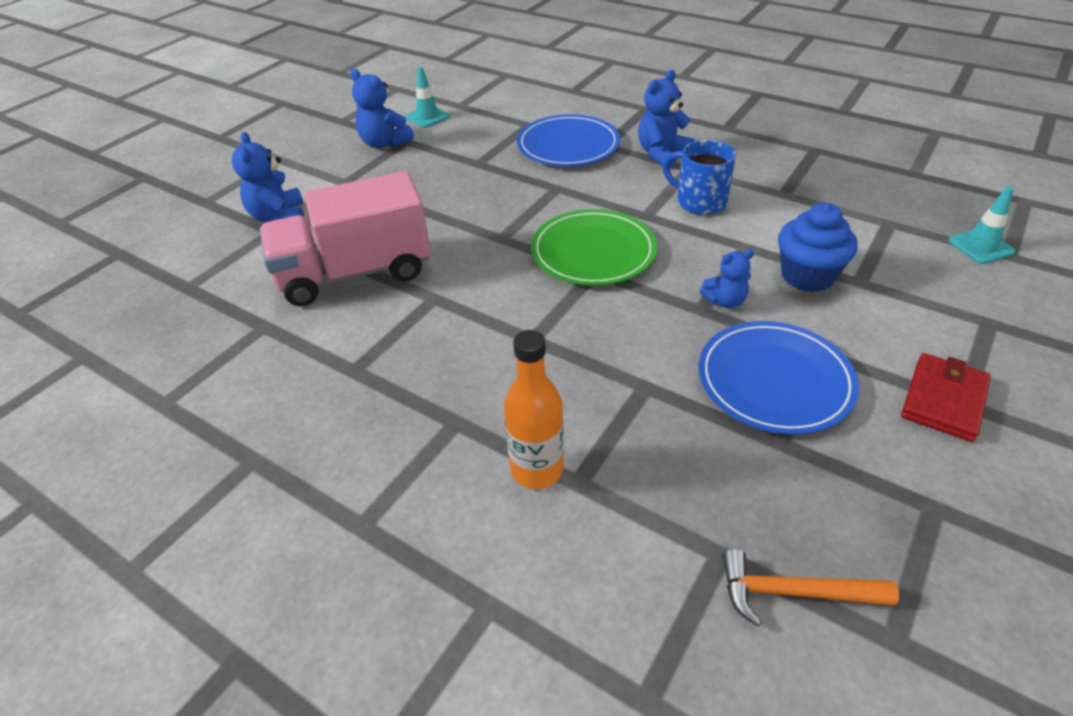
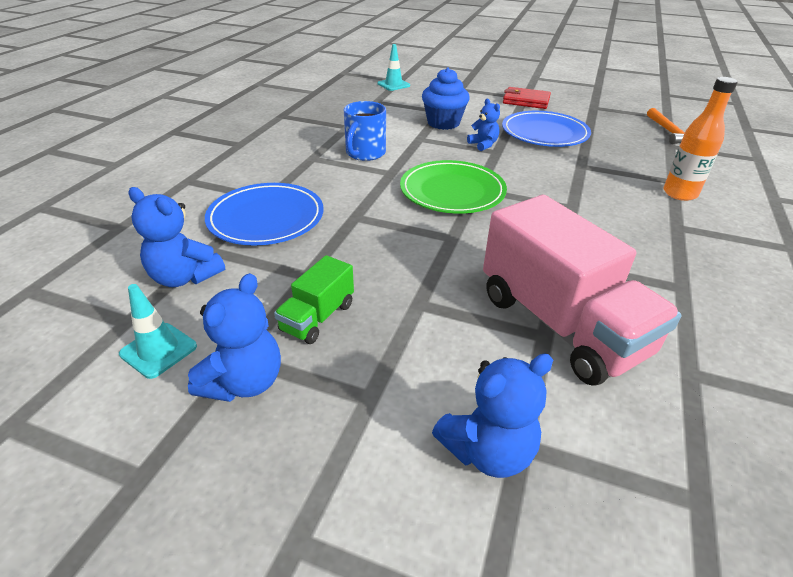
camera: 105 degrees left, 5 degrees down
blue teddy bear [638,70,694,168] -> blue teddy bear moved to [129,187,225,287]
none -> green truck [274,255,354,344]

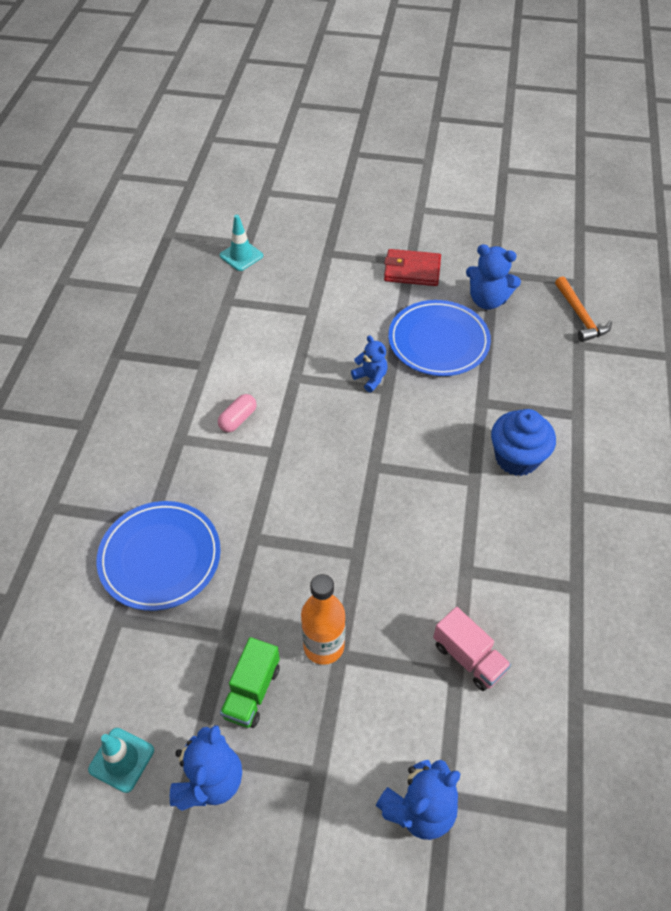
camera: 10 degrees left, 15 degrees up
blue teddy bear [129,187,225,287] -> blue teddy bear moved to [466,244,521,310]
blue mug [344,101,386,161] -> pink capsule [218,394,257,432]
green plate [400,160,507,214] -> none
blue cupcake [422,67,470,130] -> blue cupcake moved to [491,409,556,476]
pink truck [483,195,682,386] -> pink truck [433,607,511,691], size x0.48
orange bottle [663,77,738,201] -> orange bottle moved to [301,574,346,665]

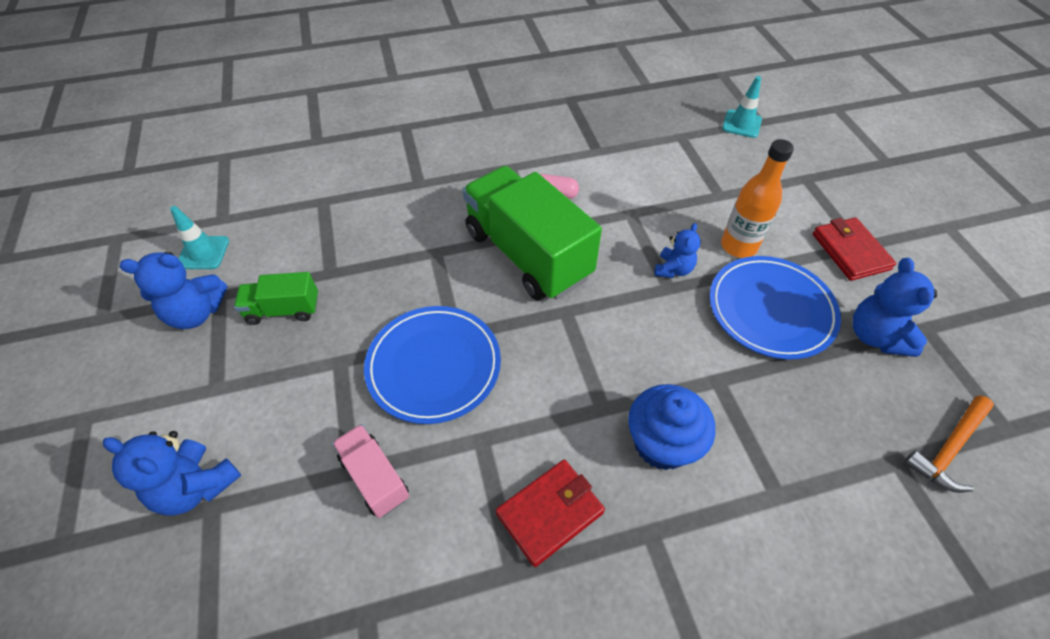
camera: 65 degrees right, 0 degrees up
blue plate [96,501,221,611] -> blue plate moved to [364,306,501,424]
orange bottle [301,574,346,665] -> orange bottle moved to [721,139,794,258]
pink truck [433,607,511,691] -> pink truck turned 120 degrees clockwise [332,424,409,518]
none -> green truck [462,166,602,301]
none -> red wallet [496,459,605,567]

